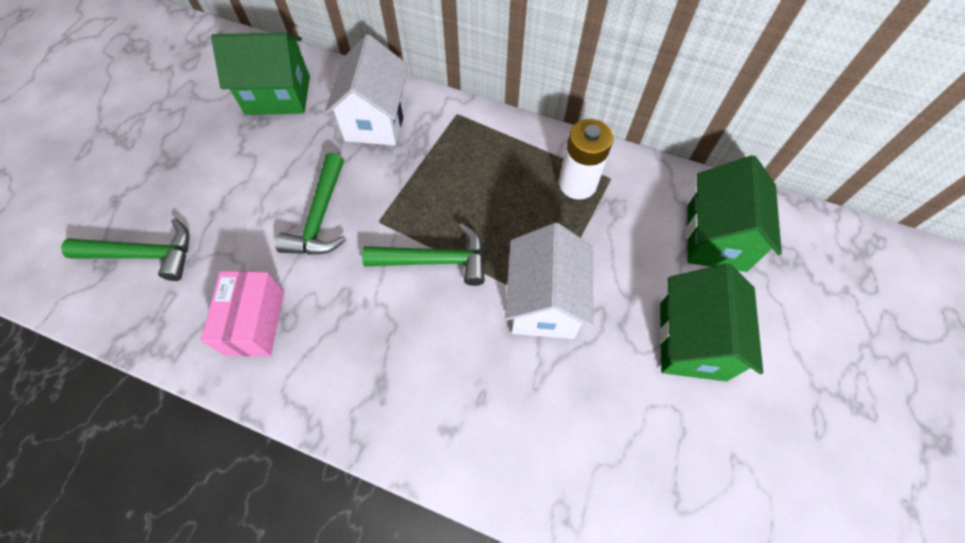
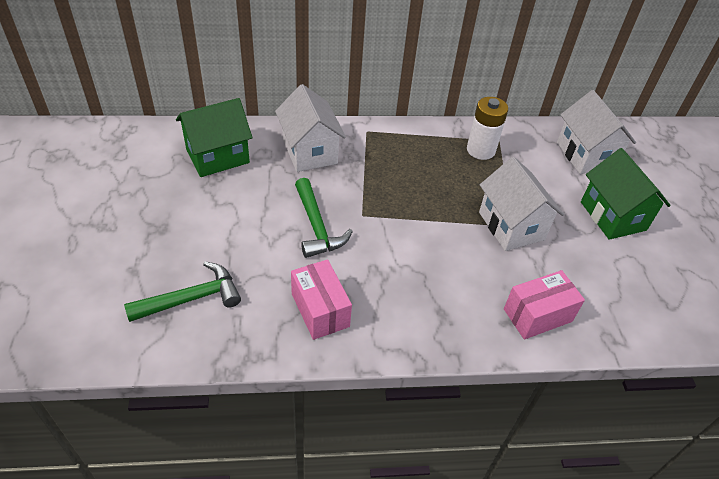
camera: 30 degrees left, 15 degrees down
green hammer [362,223,485,286] -> none
green house [686,155,782,272] -> white house [557,90,636,174]
none -> pink box [504,270,585,340]

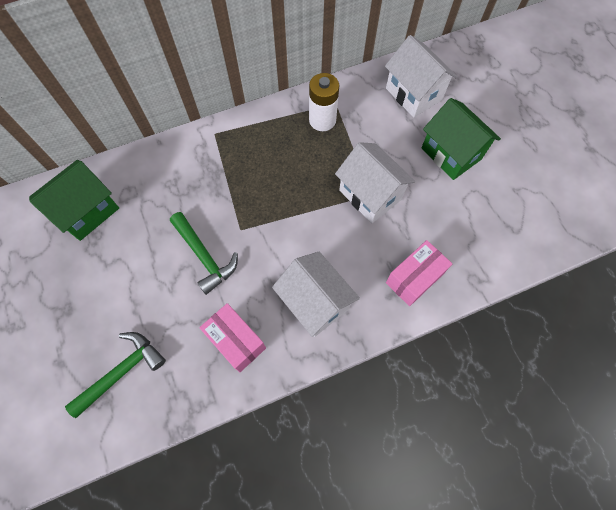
camera: 15 degrees left, 20 degrees up
white house [275,84,346,172] -> white house moved to [272,252,360,337]

